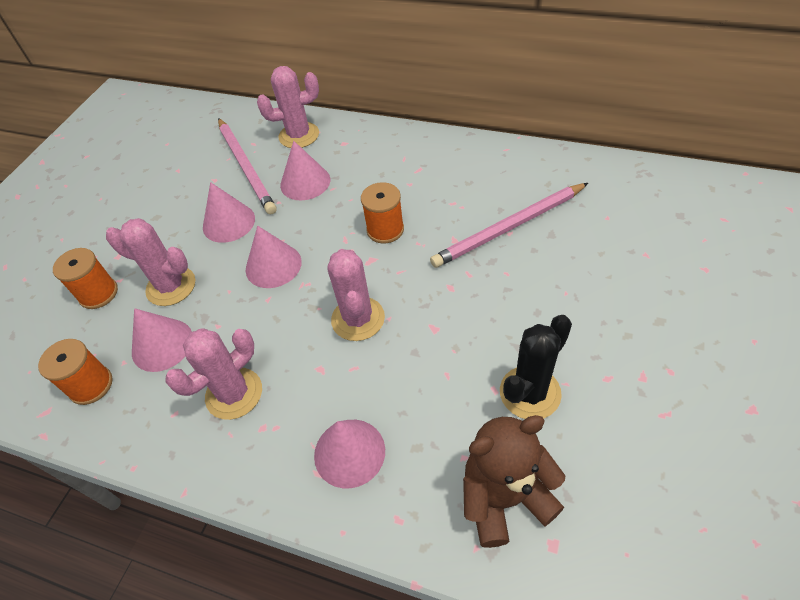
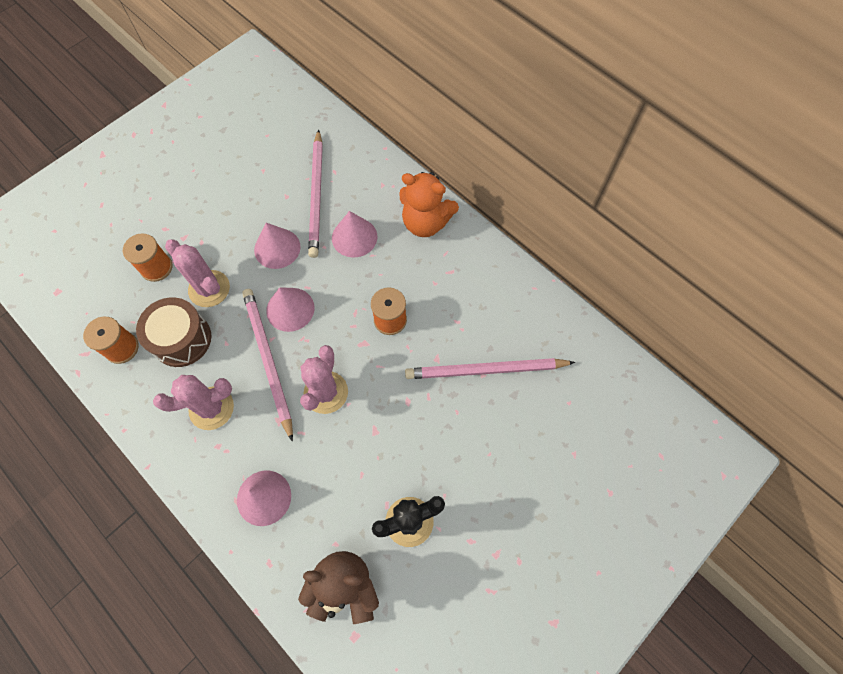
camera: 20 degrees right, 15 degrees up
pink cone [132,308,192,372] -> brown drum [136,297,211,367]
pink cactus [257,66,319,148] -> none
none -> pink pencil [242,289,293,442]
none -> orange teddy bear [399,172,459,237]

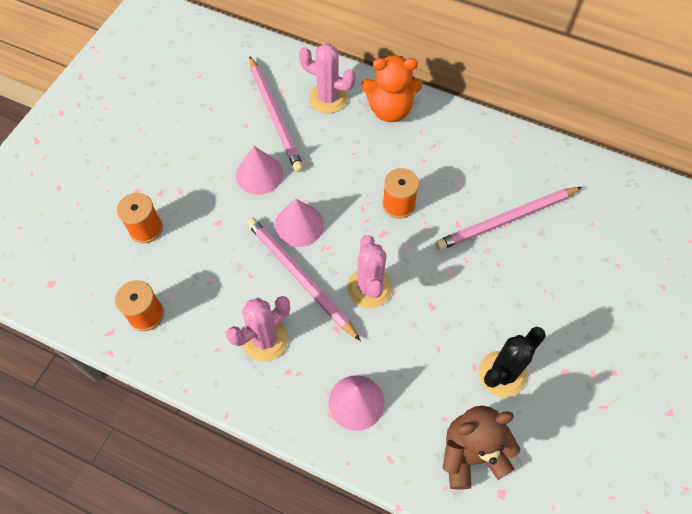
camera: 20 degrees left, 5 degrees down
brown drum [136,297,211,367] -> none
pink cactus [165,239,230,307] -> pink cactus moved to [299,44,356,113]
pink cone [332,211,377,258] -> none

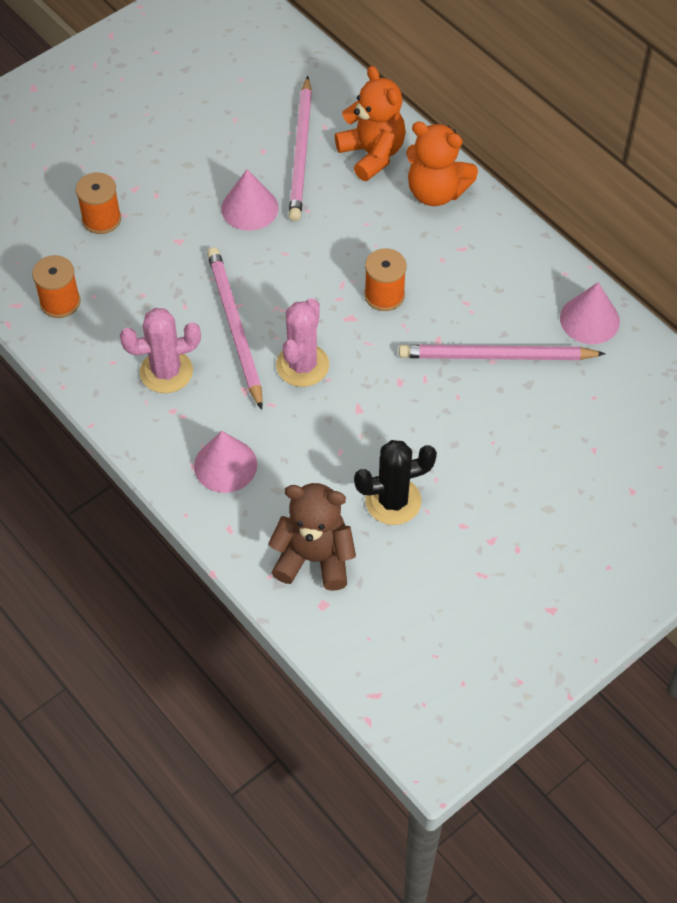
camera: 25 degrees right, 5 degrees down
pink cone [275,199,324,247] -> pink cone moved to [560,283,620,344]
pink cactus [299,44,356,113] -> orange teddy bear [335,66,406,181]

